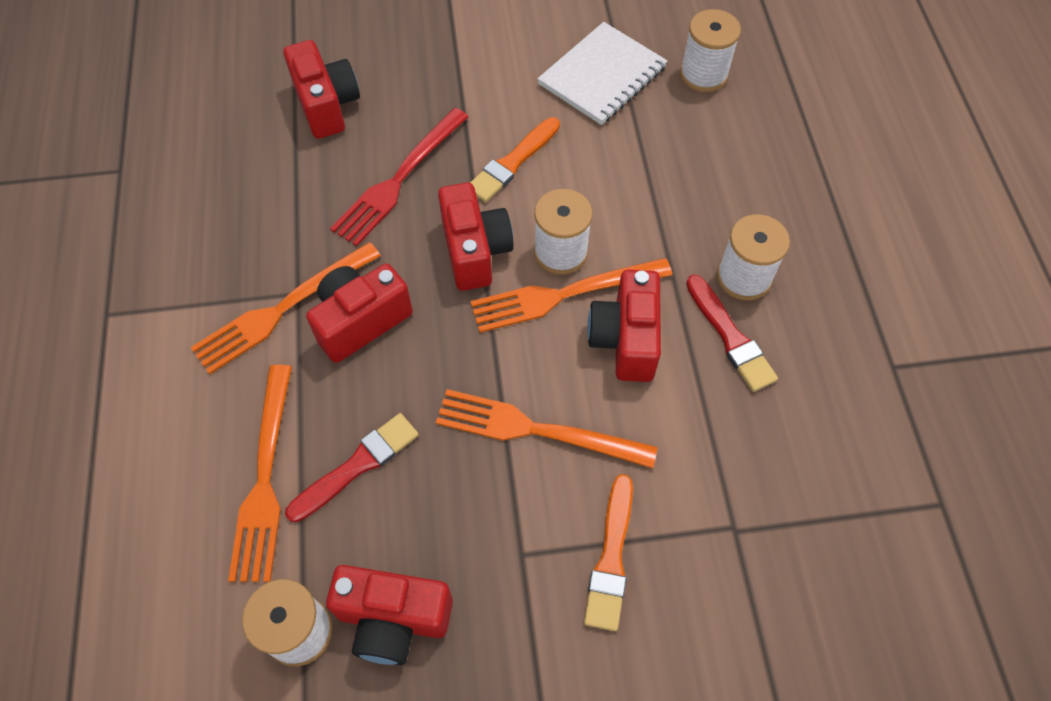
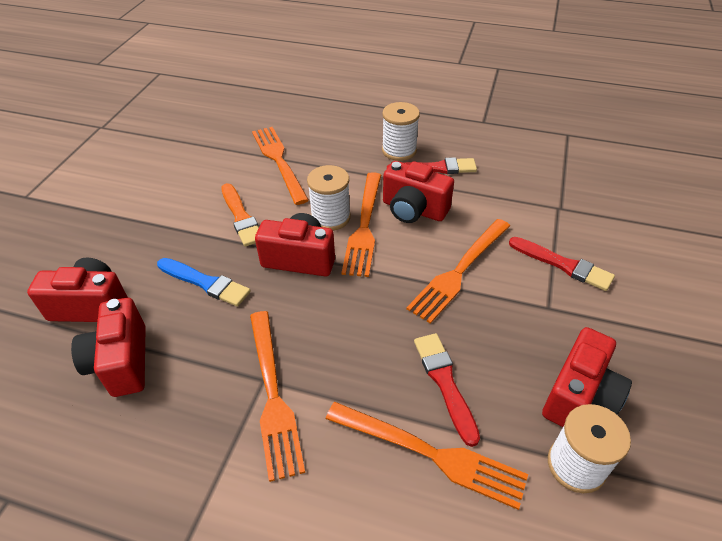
camera: 65 degrees left, 15 degrees down
red camera [306,263,413,363] -> red camera moved to [71,298,146,397]
red fork [330,108,469,246] -> blue brush [157,258,251,307]
white notebook [537,22,667,125] -> none
orange brush [584,474,633,631] -> red brush [509,237,615,291]
white spool [680,9,741,92] -> none
none -> orange fork [252,127,309,205]

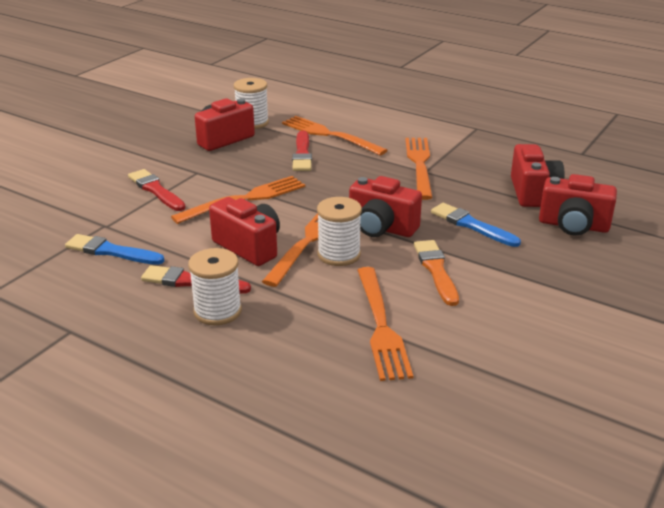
camera: 165 degrees left, 15 degrees down
none -> blue brush [65,234,164,265]

